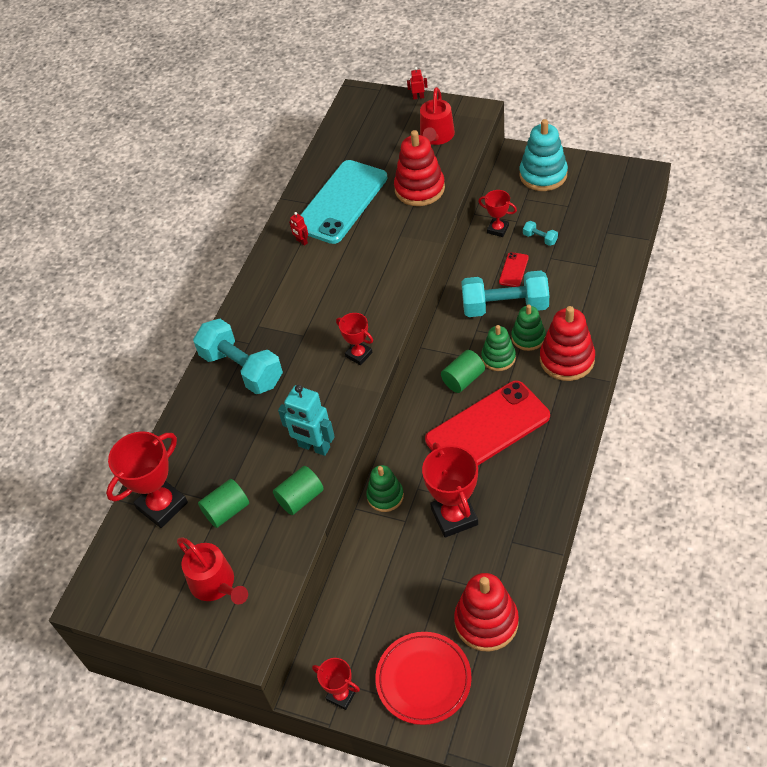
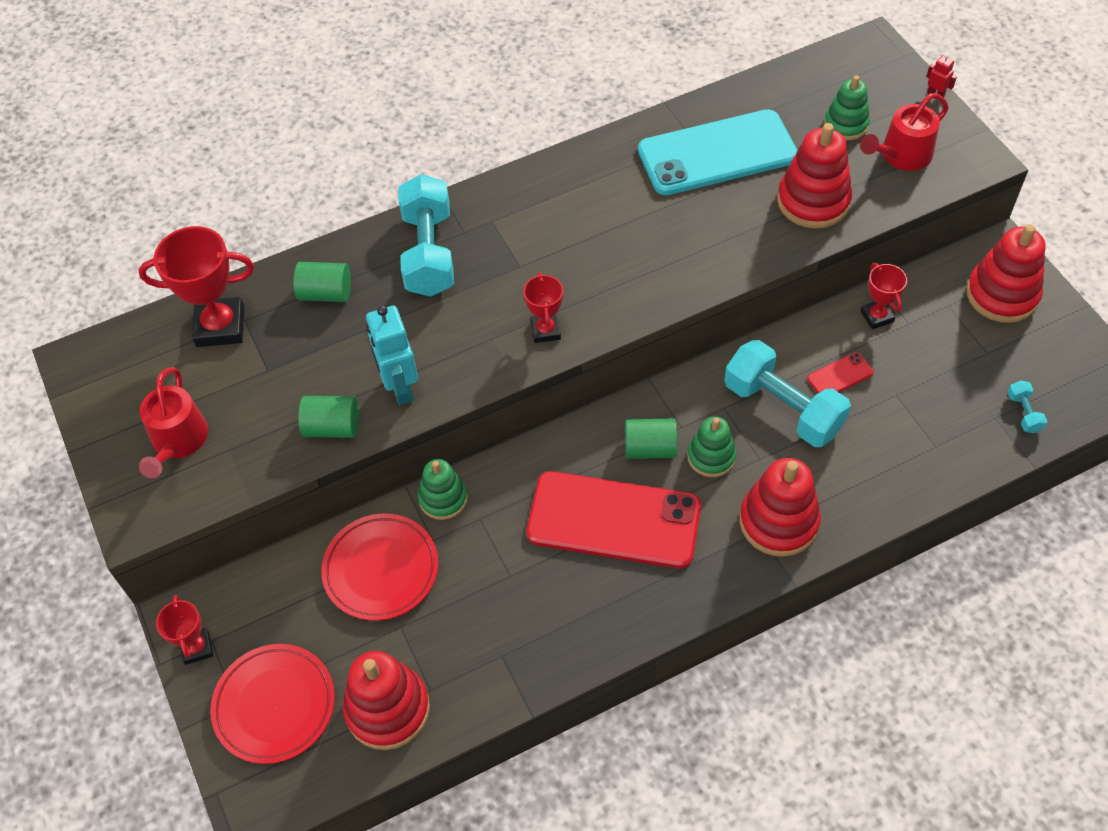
camera: 40 degrees right, 5 degrees up
green cylinder [198,479,249,528] -> green cylinder moved to [293,262,351,302]
red robot [289,212,308,246] -> none
red trophy [422,443,478,538] -> none
green stacking toy [511,304,546,351] -> green stacking toy moved to [824,75,870,140]
turquoise stacking toy [520,119,568,191] -> red stacking toy [966,224,1046,323]
turquoise dumbbell [523,221,558,246] -> turquoise dumbbell moved to [1007,381,1047,433]
none -> red plate [321,514,438,621]

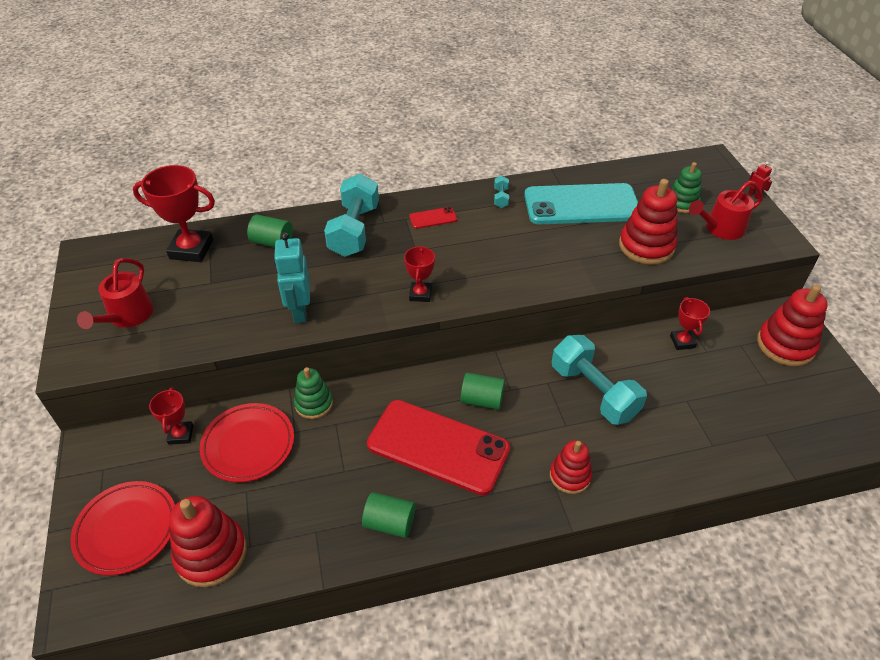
camera: 10 degrees right, 10 degrees down
red trophy [156,595,213,665] -> red trophy moved to [149,387,194,445]
green cylinder [298,396,359,438] -> green cylinder moved to [362,492,416,538]
green stacking toy [687,417,736,477] -> none
red stacking toy [740,458,821,557] -> red stacking toy [550,440,592,494], size x0.63
red phone [807,352,874,394] -> red phone moved to [409,207,457,229]
turquoise dumbbell [1007,381,1047,433] -> turquoise dumbbell moved to [494,176,509,208]

